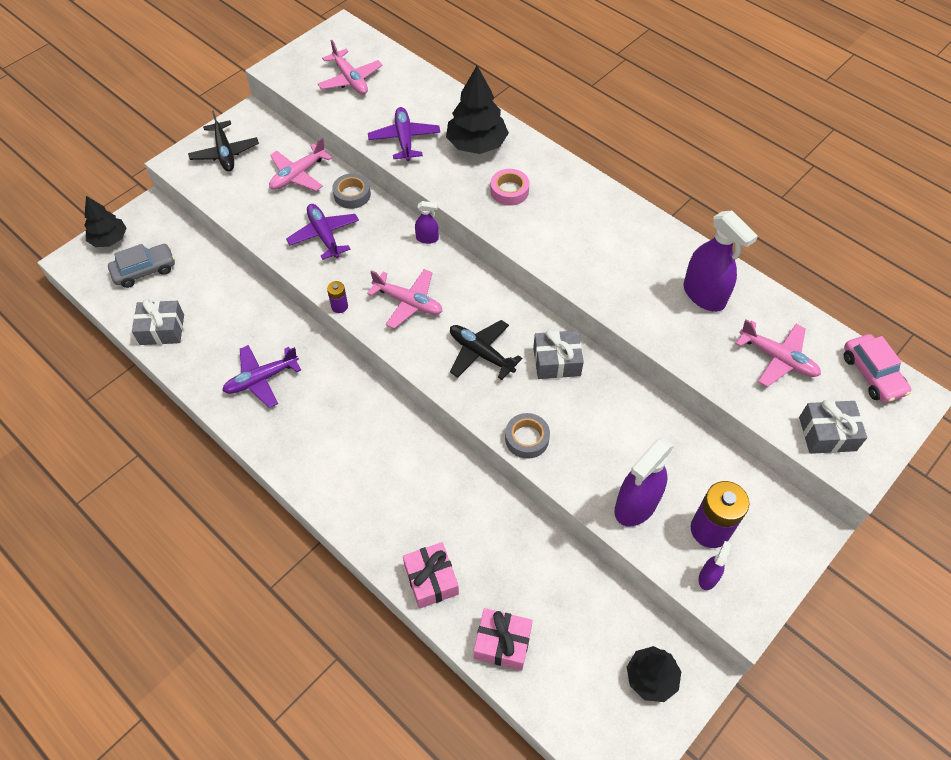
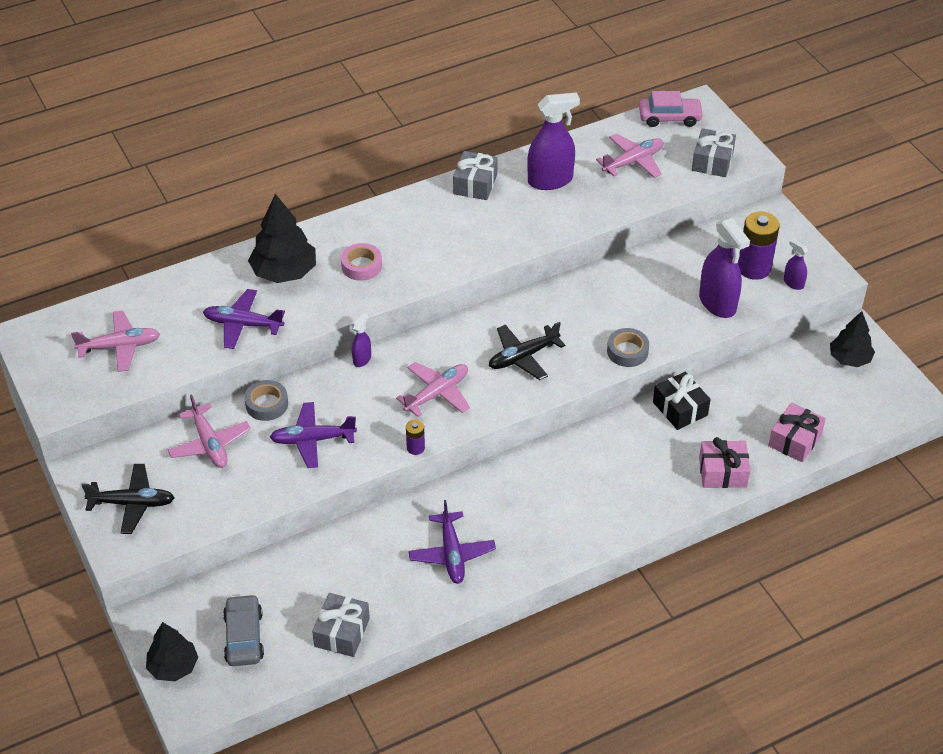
camera: 70 degrees left, 10 degrees down
grey gift [533,330,584,379] -> grey gift moved to [453,151,498,200]
none -> black gift [653,372,711,430]

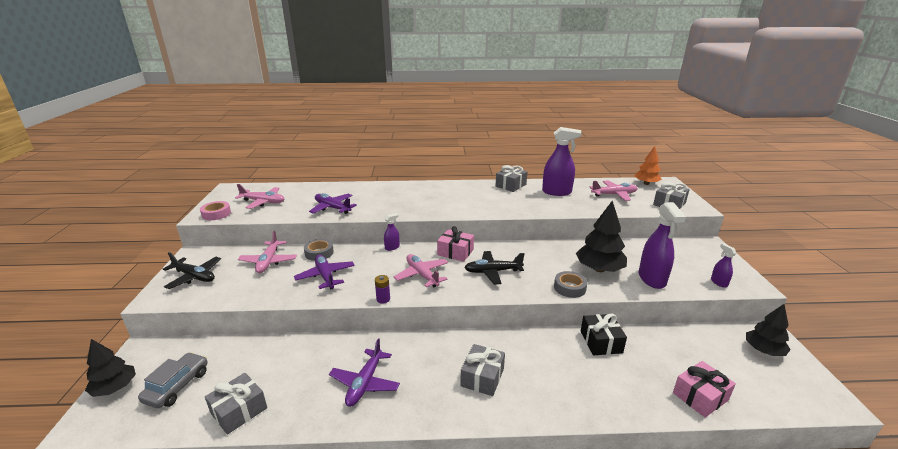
camera: 25 degrees right, 20 degrees down
black tree [248,194,316,283] -> black tree moved to [576,200,627,272]
purple plane [270,402,357,468] -> purple plane turned 45 degrees clockwise [294,255,355,290]
pink tape [341,243,382,281] -> pink tape moved to [200,201,231,220]
pink plane [396,362,470,417] -> pink plane turned 105 degrees counterclockwise [394,254,448,287]
pink car [639,91,704,127] -> orange tree [635,146,662,185]
pink gift [699,437,750,488] -> pink gift moved to [437,226,474,262]
purple battery [738,211,780,280] -> none
none -> grey gift [460,344,505,396]

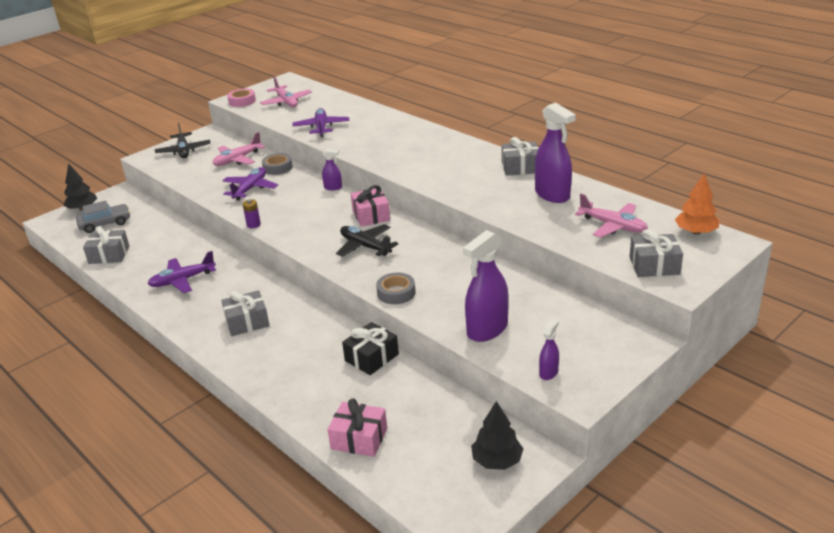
camera: 50 degrees right, 5 degrees up
pink plane [394,254,448,287] -> none
black tree [576,200,627,272] -> none

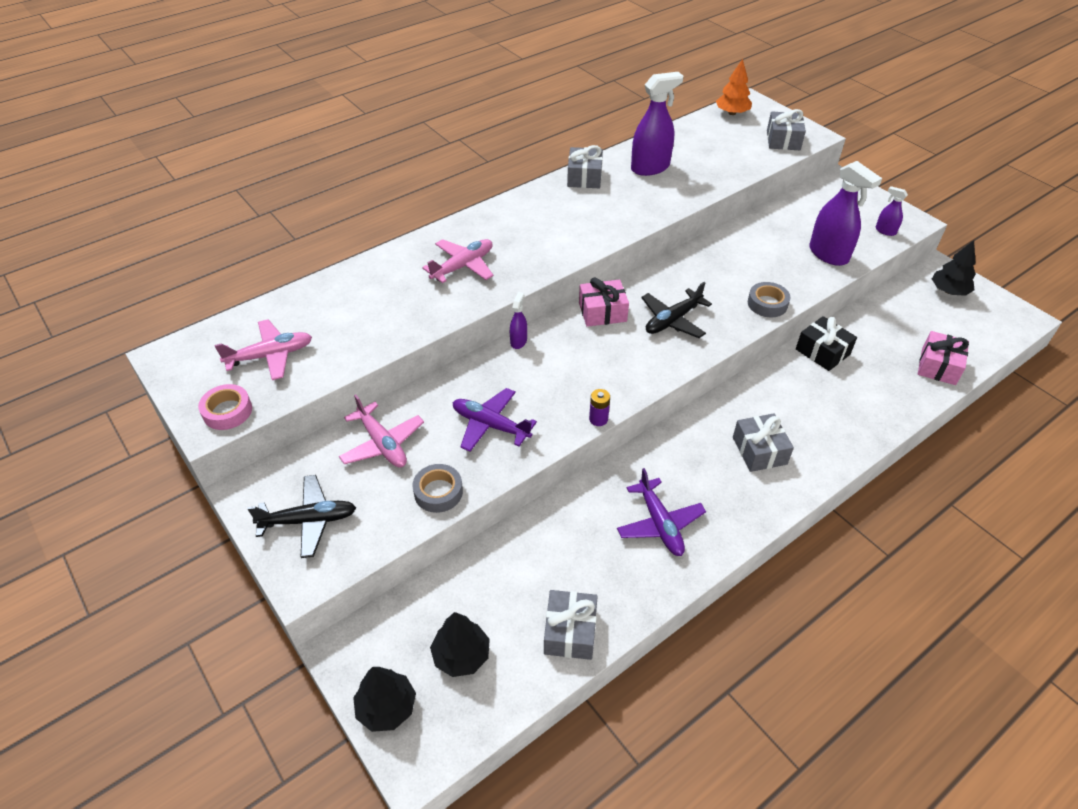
camera: 85 degrees left, 15 degrees up
grey car [76,201,130,233] -> black tree [430,612,490,677]
grey tape [262,153,293,175] -> grey tape moved to [412,464,463,513]
purple plane [292,108,349,137] -> none
pink plane [575,194,648,238] -> pink plane moved to [422,239,493,283]

